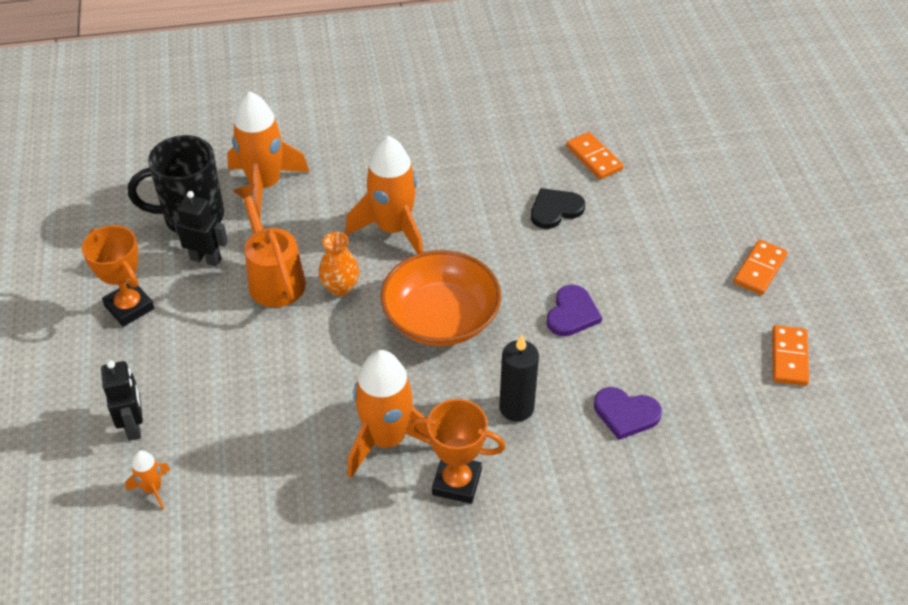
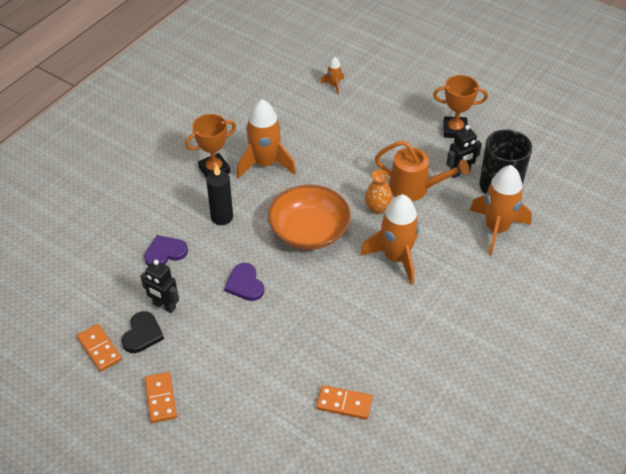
camera: 135 degrees right, 0 degrees up
black robot [101,361,143,441] -> black robot moved to [141,260,179,313]
black heart [531,188,585,229] -> black heart moved to [122,311,164,353]

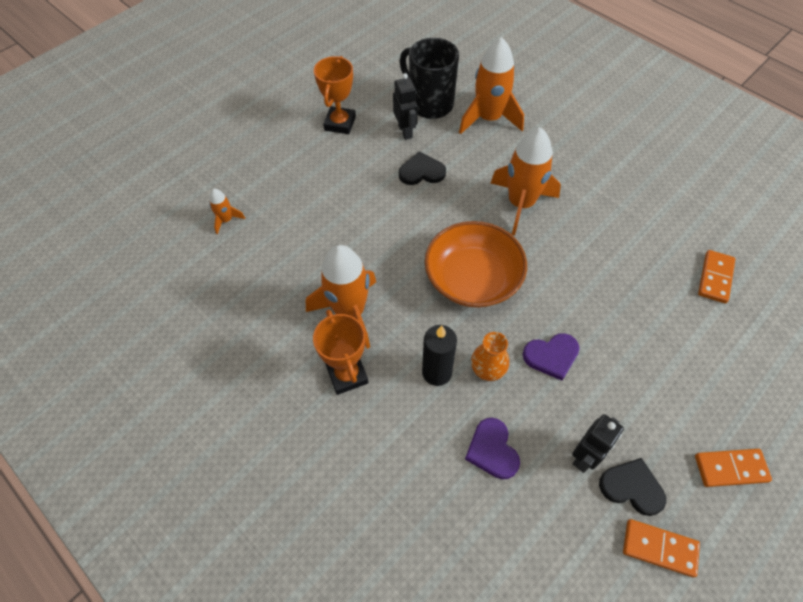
camera: 80 degrees left, 10 degrees up
orange domino [77,324,122,372] -> orange domino turned 45 degrees clockwise [623,519,700,578]
orange vase [365,170,393,214] -> orange vase moved to [471,332,509,381]
orange watering can [375,140,469,201] -> black heart [399,151,446,185]

